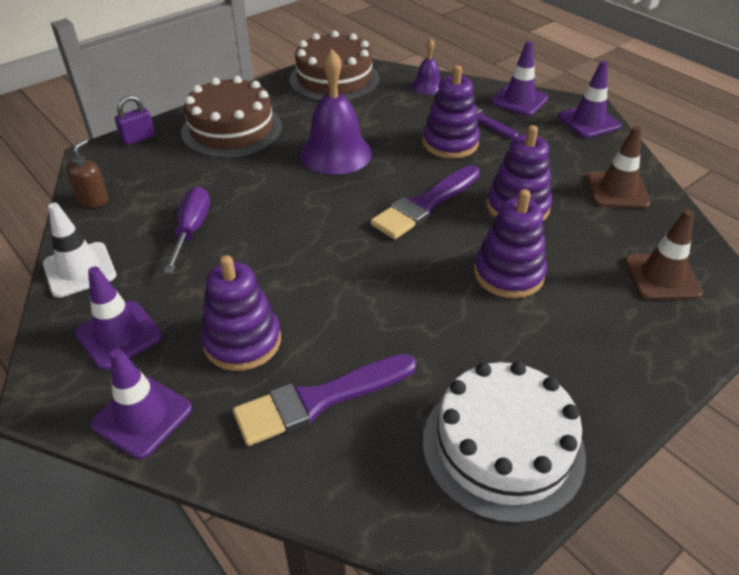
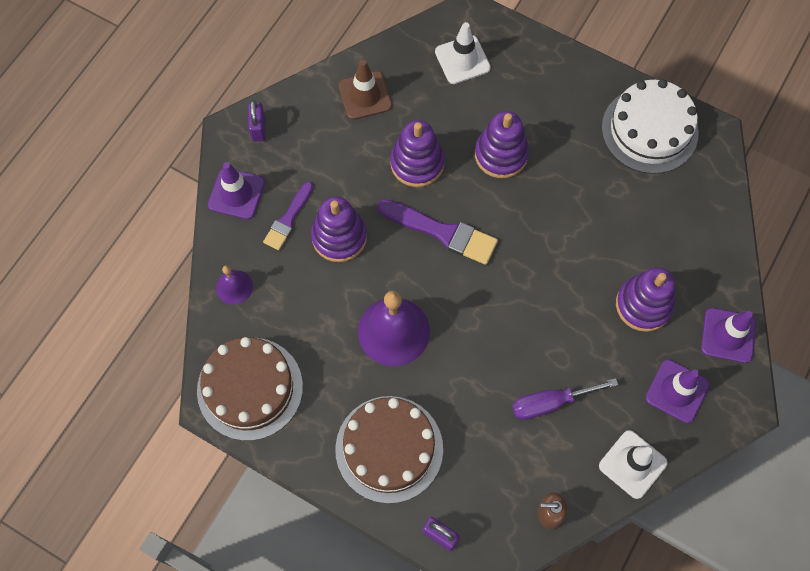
camera: 110 degrees left, 25 degrees up
purple brush [233,354,416,446] -> none
purple traffic cone [558,61,621,138] -> purple padlock [248,100,266,142]
brown traffic cone [624,210,703,300] -> white traffic cone [435,22,491,84]

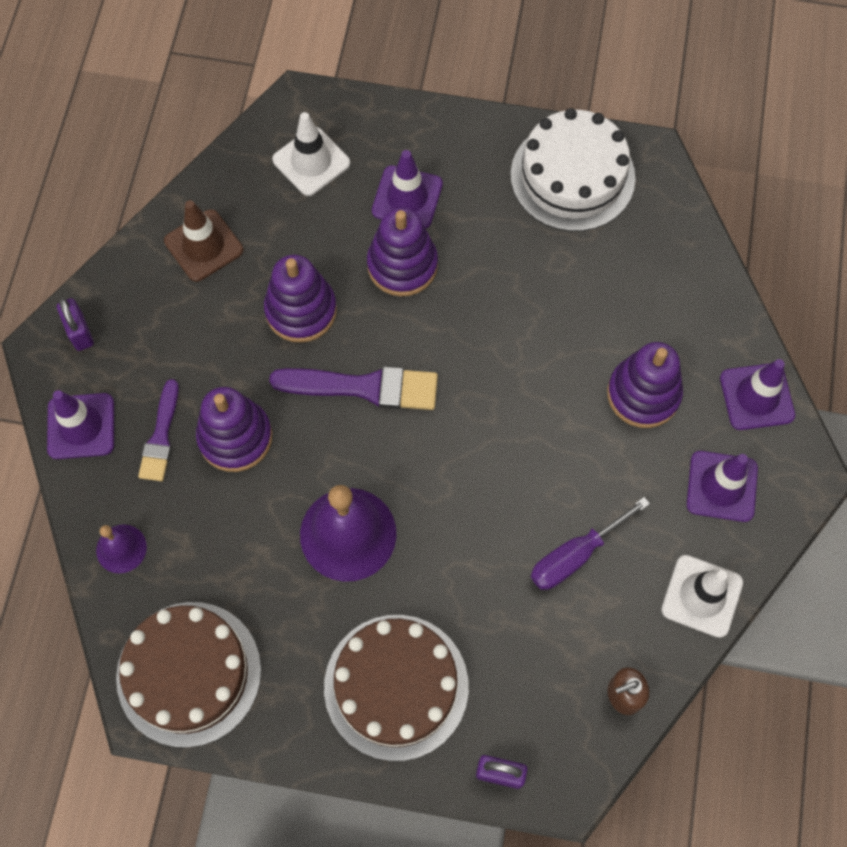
camera: 20 degrees left, 0 degrees up
none -> purple traffic cone [372,150,443,229]

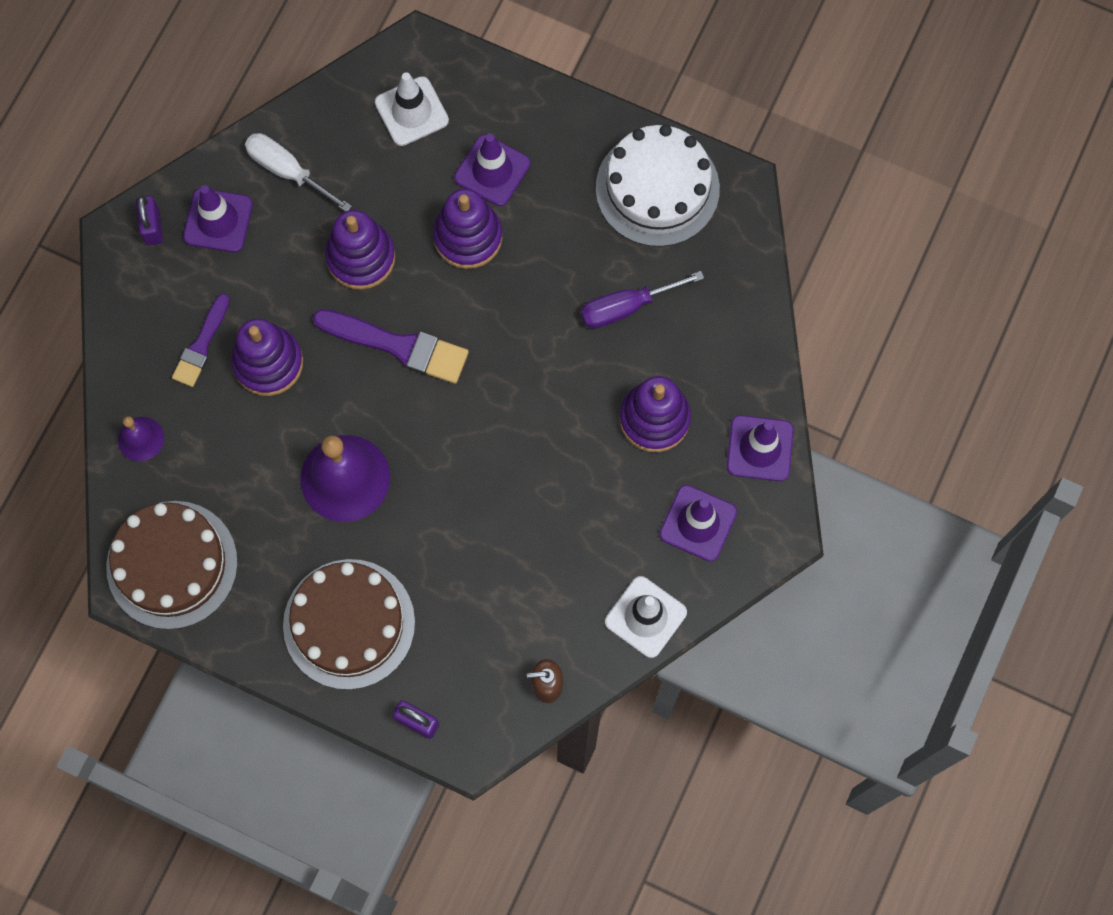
camera: 15 degrees right, 5 degrees up
purple traffic cone [47,390,114,459] -> purple traffic cone moved to [183,185,253,252]
brown traffic cone [164,200,243,282] -> white screwdriver [245,133,352,212]
purple screwdriver [531,497,650,590] -> purple screwdriver moved to [581,271,704,328]

